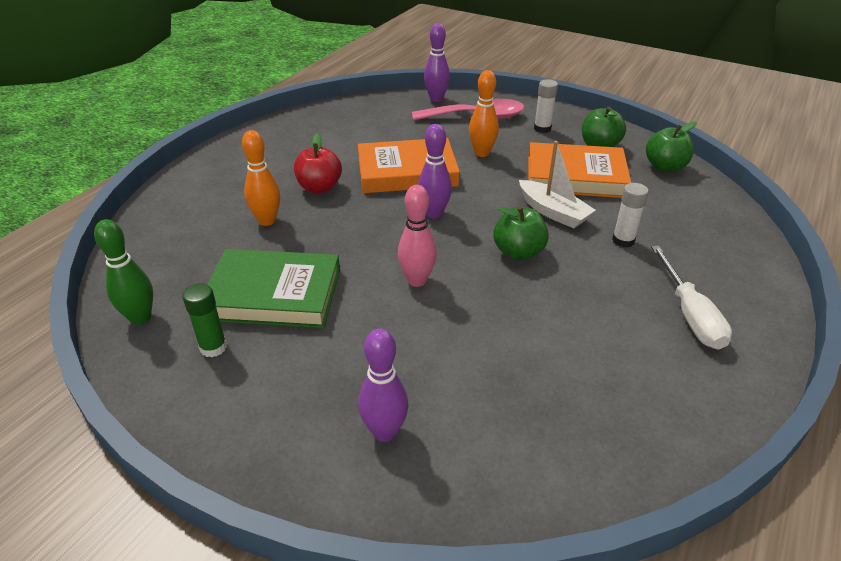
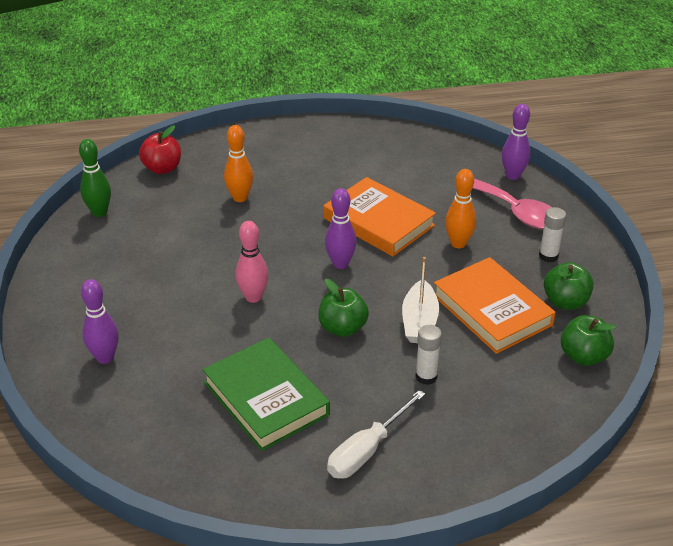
camera: 50 degrees right, 0 degrees up
green glue stick [182,283,227,358] -> none
green book [207,249,340,328] -> green book moved to [202,338,330,451]
red apple [294,133,342,193] -> red apple moved to [139,125,181,174]

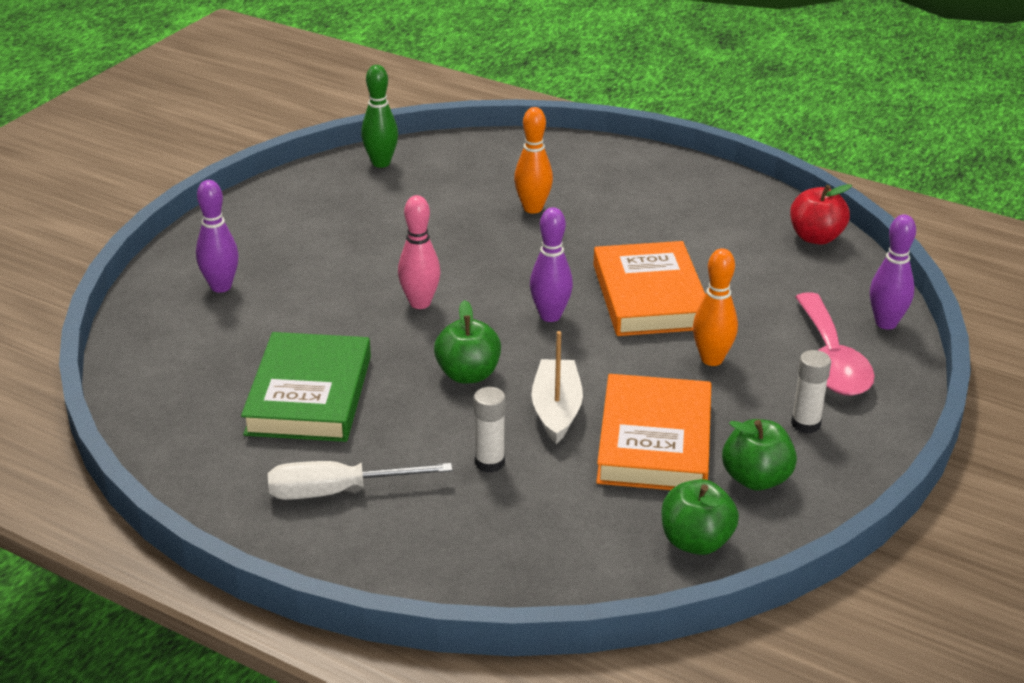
camera: 40 degrees right, 5 degrees down
red apple [139,125,181,174] -> red apple moved to [790,184,852,244]
white boat [402,257,439,343] -> white boat turned 135 degrees clockwise [531,331,583,444]

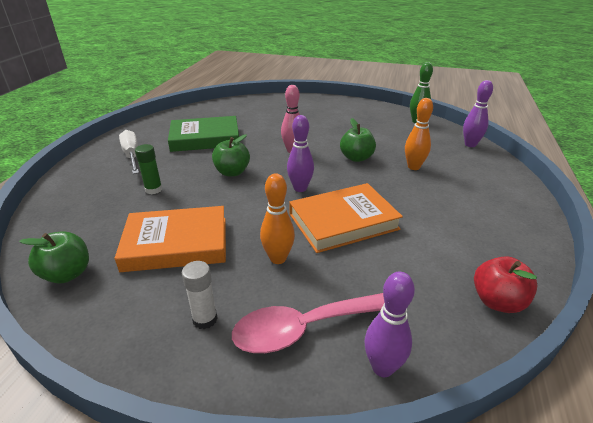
camera: 75 degrees right, 0 degrees up
purple bowling pin [196,180,239,293] -> purple bowling pin moved to [463,80,493,147]
white glue stick [474,387,506,472] -> green glue stick [135,144,162,194]
white boat [531,331,583,444] -> none
green apple [722,419,797,491] -> green apple moved to [340,118,376,162]

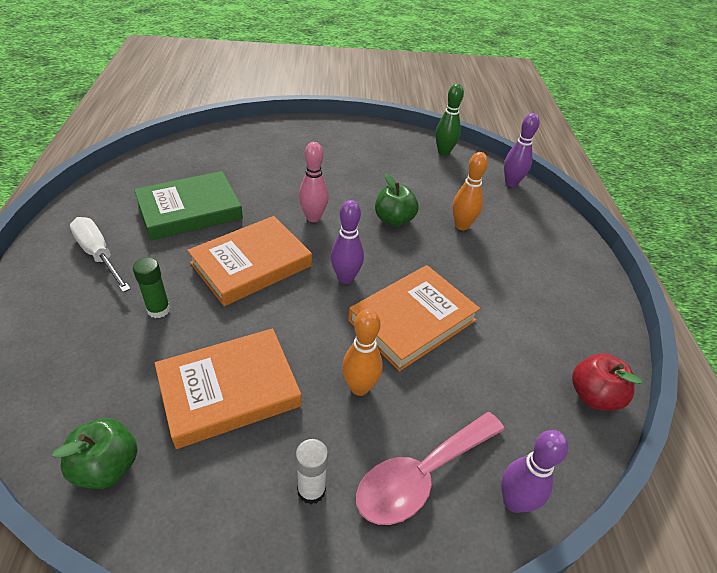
camera: 20 degrees left, 10 degrees up
green apple [212,134,250,176] -> orange book [187,216,312,306]

